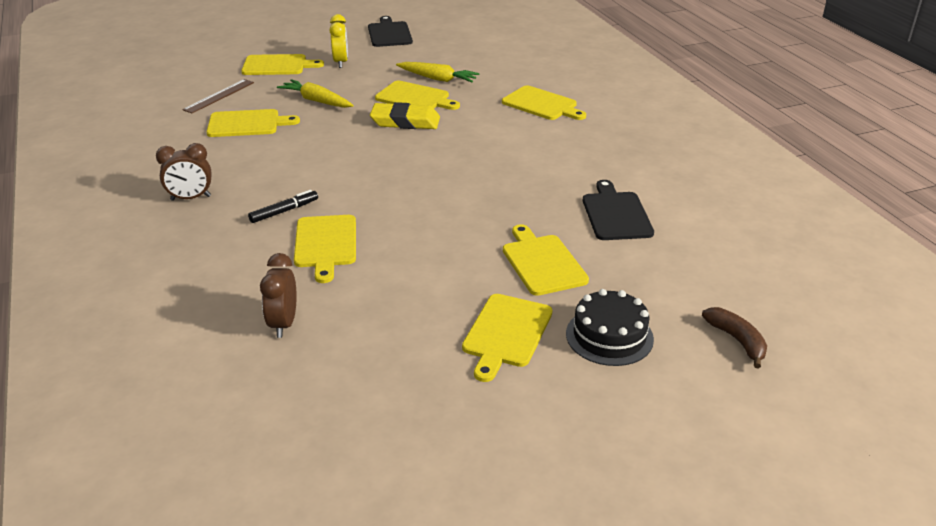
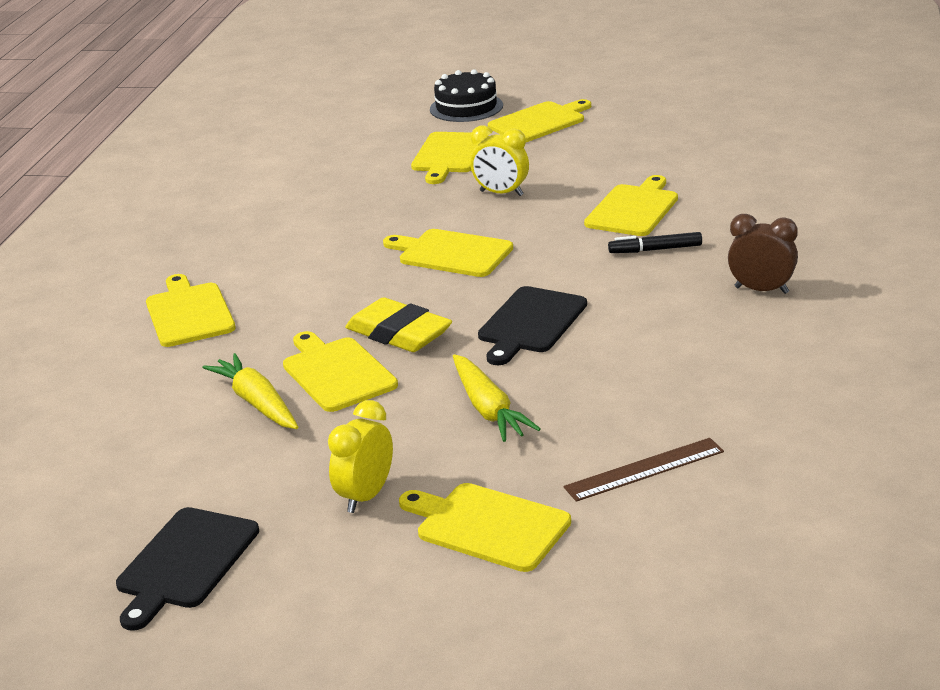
camera: 145 degrees left, 5 degrees down
yellow cutting board [206,109,300,137] -> yellow cutting board moved to [383,229,513,277]
brown clock [260,253,297,338] -> none
black cutting board [583,180,654,240] -> black cutting board moved to [478,286,587,365]
brown banana [702,307,767,369] -> none
none -> yellow clock [470,126,529,196]

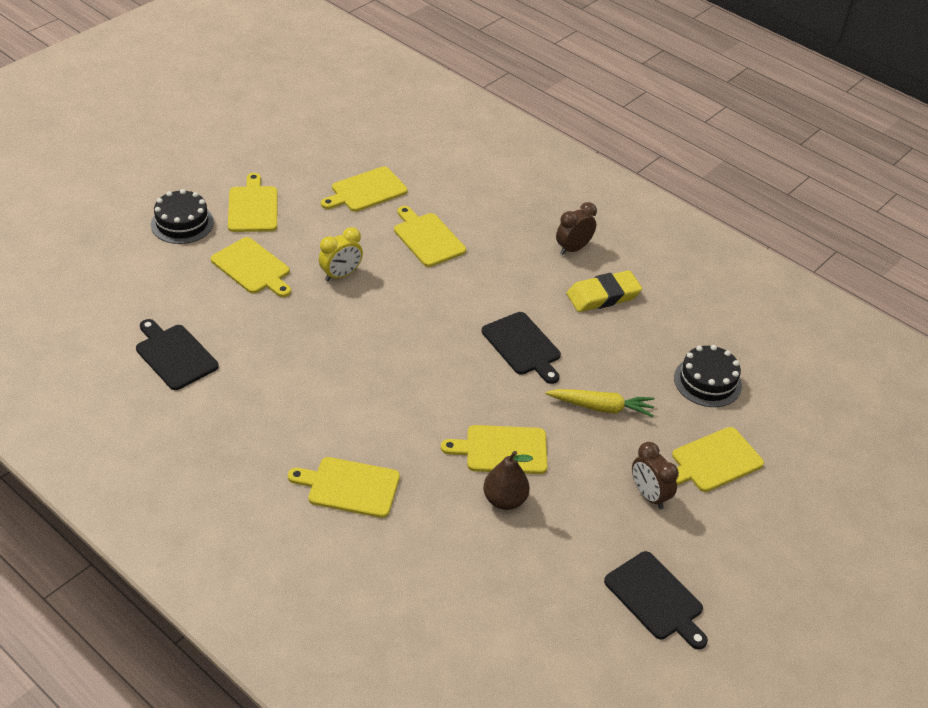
camera: 65 degrees left, 15 degrees up
yellow carrot [202,353,298,429] -> brown pear [483,451,533,510]
yellow clock [328,400,393,513] -> brown clock [632,442,679,509]
yellow eraser [345,297,452,352] -> yellow eraser moved to [567,270,642,312]
yellow cutting board [383,229,513,277] -> yellow cutting board moved to [321,166,408,212]
brown ruler [563,438,724,502] -> black cake [674,345,742,407]
black marker [608,232,702,253] -> none
none -> black cutting board [136,319,219,390]

